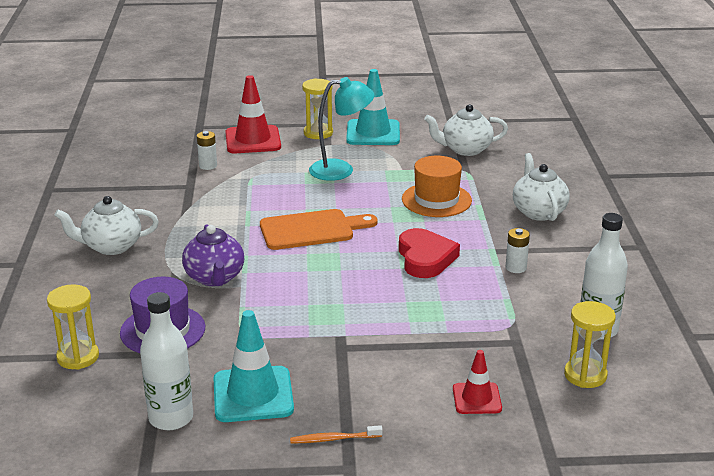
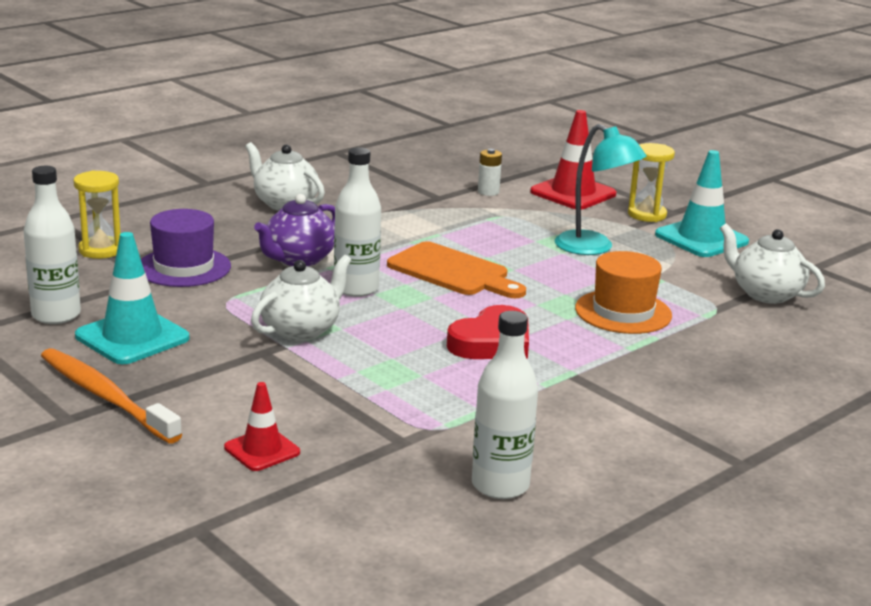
camera: 50 degrees right, 5 degrees down
orange toothbrush [290,425,383,443] -> orange toothbrush [41,348,182,444], size x2.08
white battery [506,228,530,273] -> none
white teapot [513,153,569,221] -> white teapot moved to [251,255,351,341]
yellow hourglass [564,301,616,388] -> none
none -> white bottle [334,147,381,297]

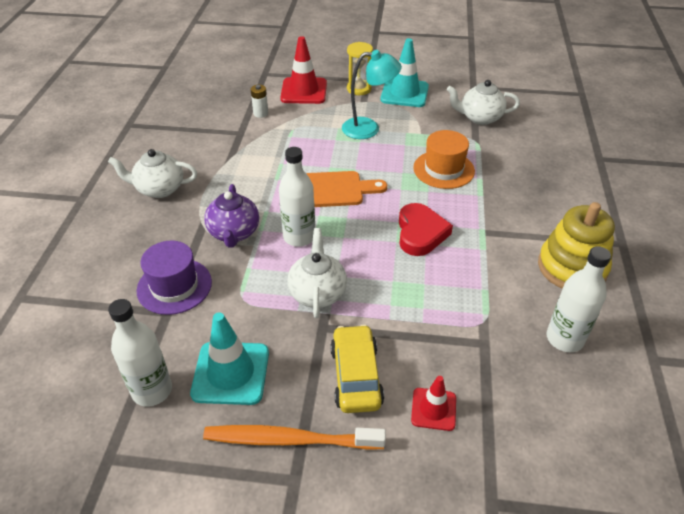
camera: 40 degrees left, 20 degrees up
yellow hourglass [73,170,121,259] -> none
none -> yellow car [330,324,384,413]
none -> yellow stacking toy [538,202,615,289]

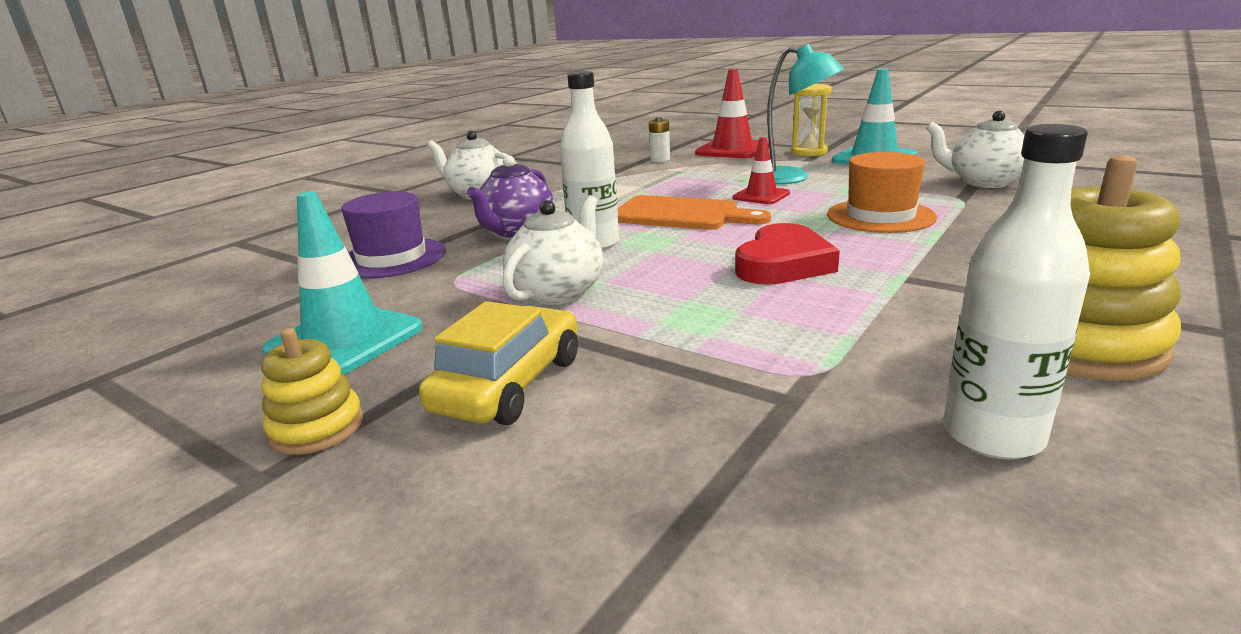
camera: 30 degrees right, 20 degrees down
white bottle [108,299,172,407] -> none
orange toothbrush [203,425,386,450] -> yellow stacking toy [261,328,363,455]
red traffic cone [411,376,456,431] -> red traffic cone moved to [733,137,790,204]

